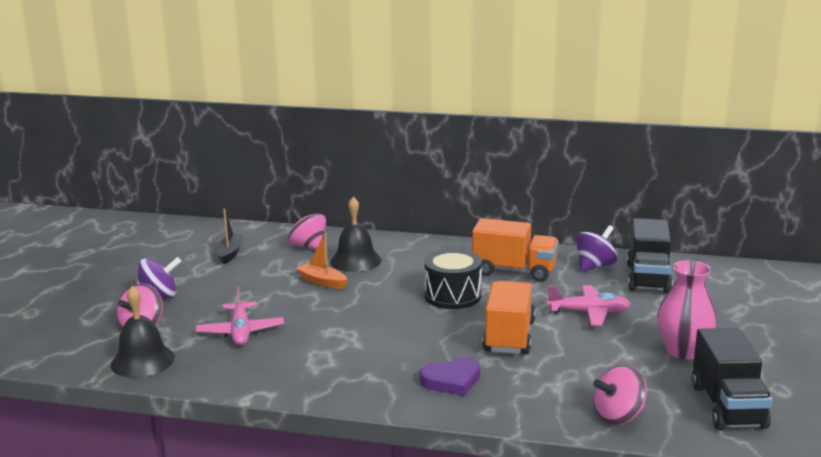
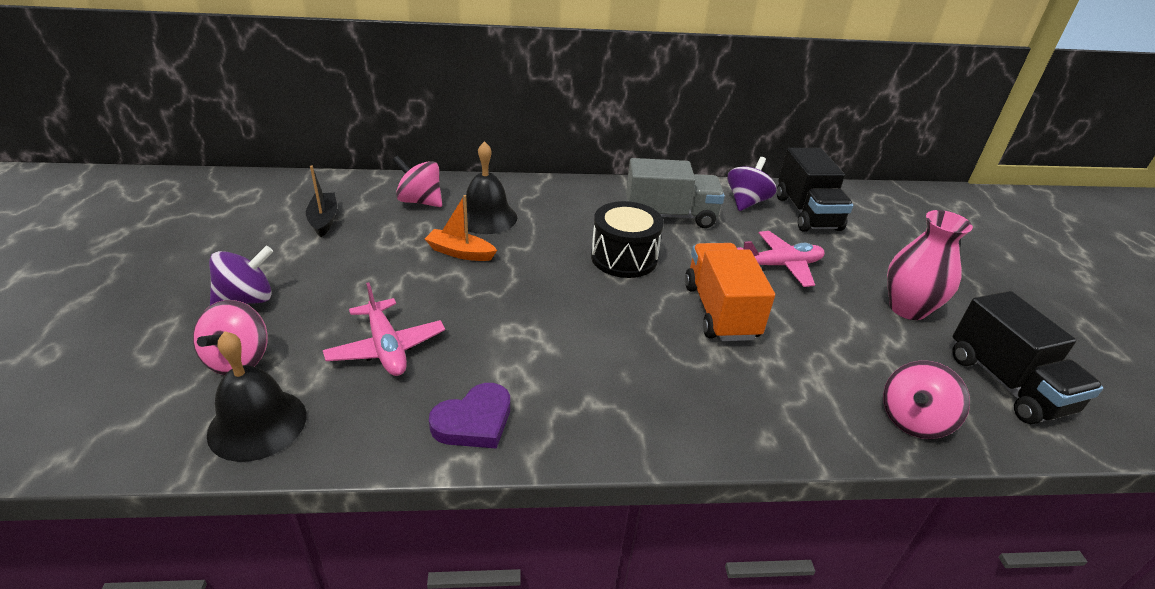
camera: 20 degrees left, 15 degrees up
purple heart [420,357,480,396] -> purple heart moved to [429,383,510,449]
orange truck [472,218,559,282] -> grey truck [626,158,725,228]

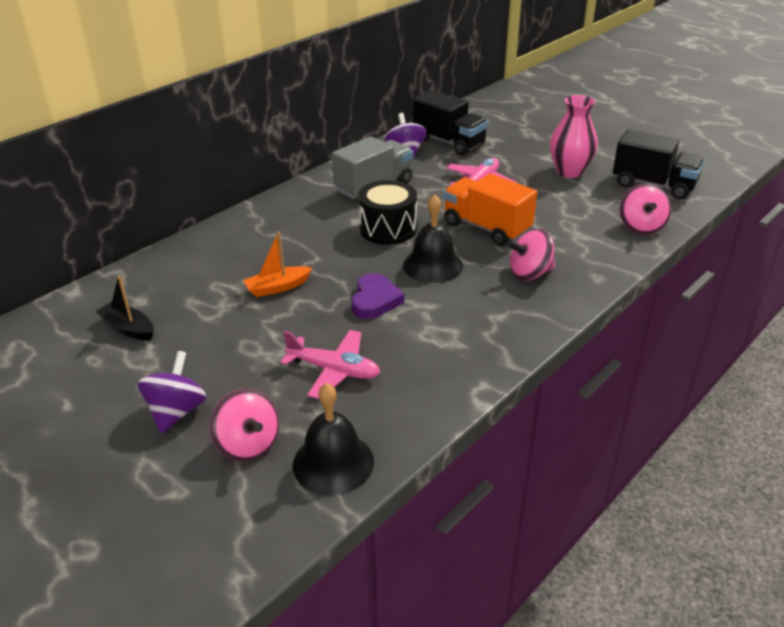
camera: 40 degrees left, 0 degrees up
pink spinning top [392,156,442,207] -> pink spinning top moved to [506,229,555,281]
purple heart [429,383,510,449] -> purple heart moved to [352,273,404,319]
black bell [463,141,517,234] -> black bell moved to [403,195,463,283]

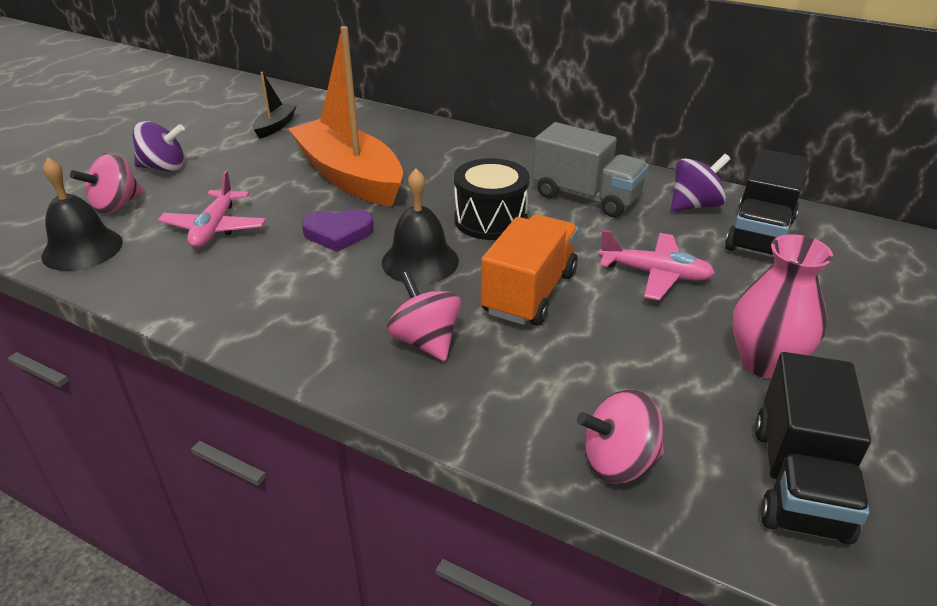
camera: 75 degrees right, 0 degrees up
orange boat [243,232,312,297] -> orange boat [288,26,403,206], size x2.31

